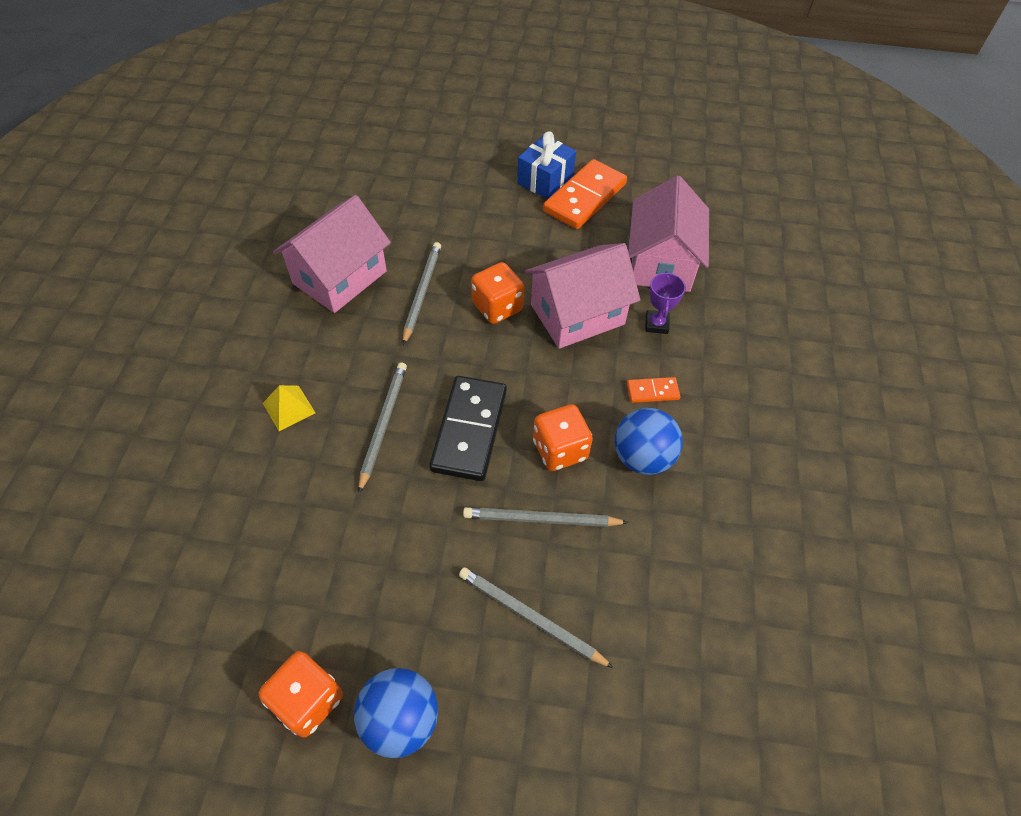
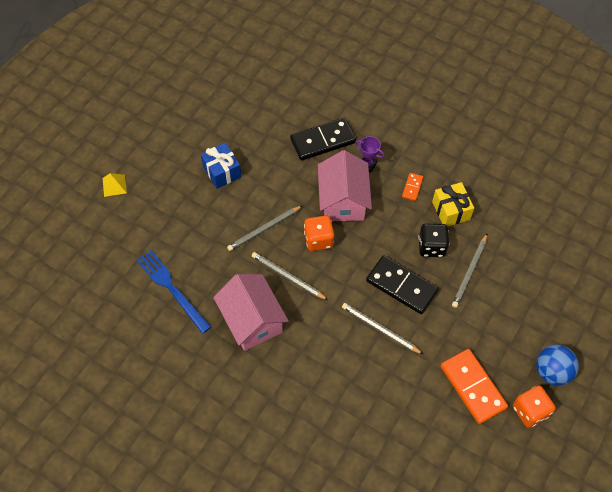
camera: 65 degrees left, 5 degrees up
yellow pyramid [263,385,315,431] -> yellow pyramid moved to [103,173,127,197]
grey pencil [459,567,614,668] -> grey pencil moved to [227,205,303,251]
orange dice [533,404,593,471] -> black dice [418,224,449,257]
orange domino [543,159,627,229] -> orange domino moved to [441,349,508,424]
blue ball [615,408,683,475] -> yellow gift [432,182,474,227]
pink house [628,175,709,292] -> black domino [290,118,356,161]
none -> blue fork [137,250,211,334]

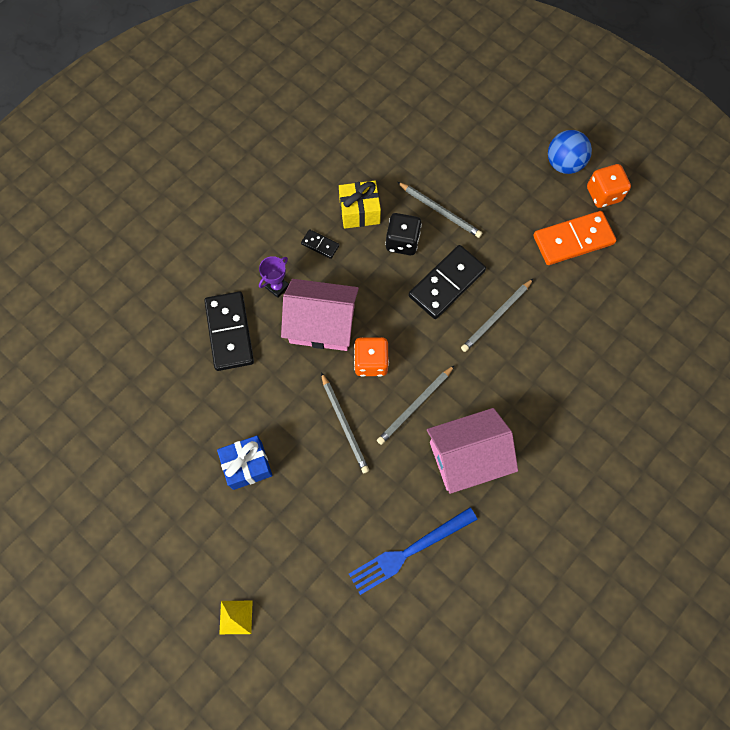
camera: 80 degrees left, 10 degrees up
orange domino [402,173,423,201] -> black domino [301,229,339,259]

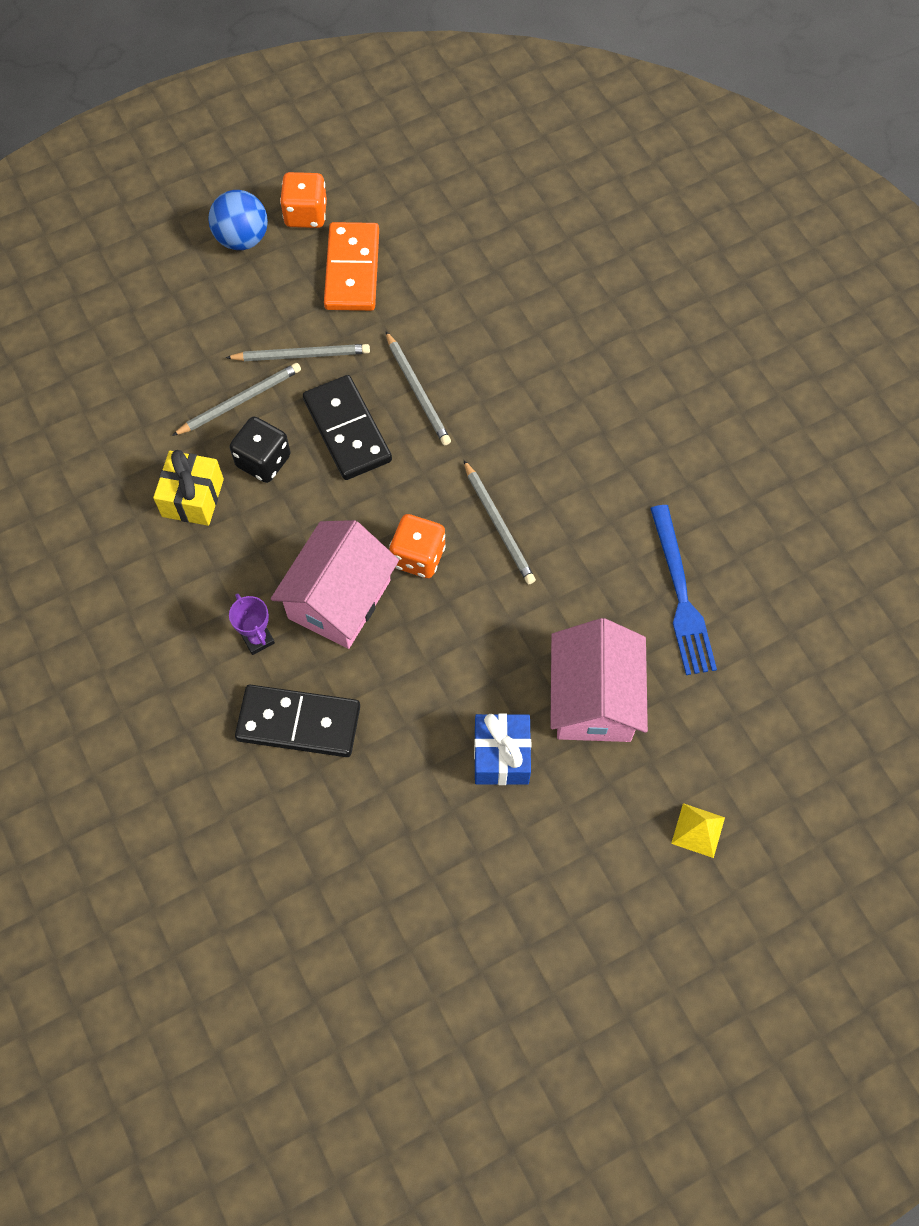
camera: 70 degrees left, 5 degrees down
black domino [301,229,339,259] -> none
grey pencil [321,372,369,473] -> grey pencil moved to [225,344,370,361]
pink house [427,408,518,494] -> pink house moved to [550,618,648,742]

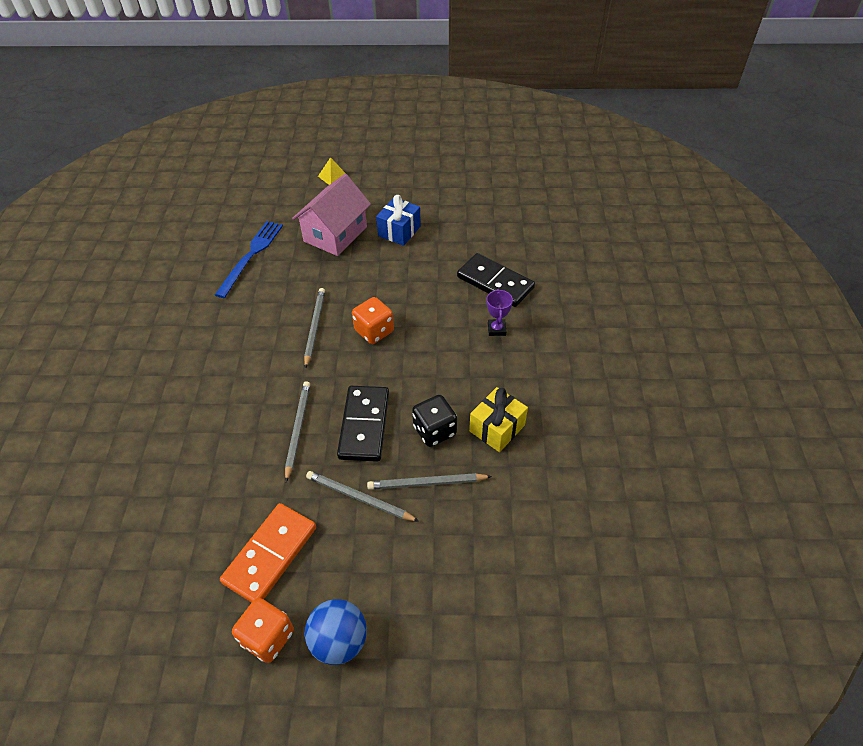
camera: 150 degrees left, 15 degrees down
pink house [271,520,399,649] -> none

